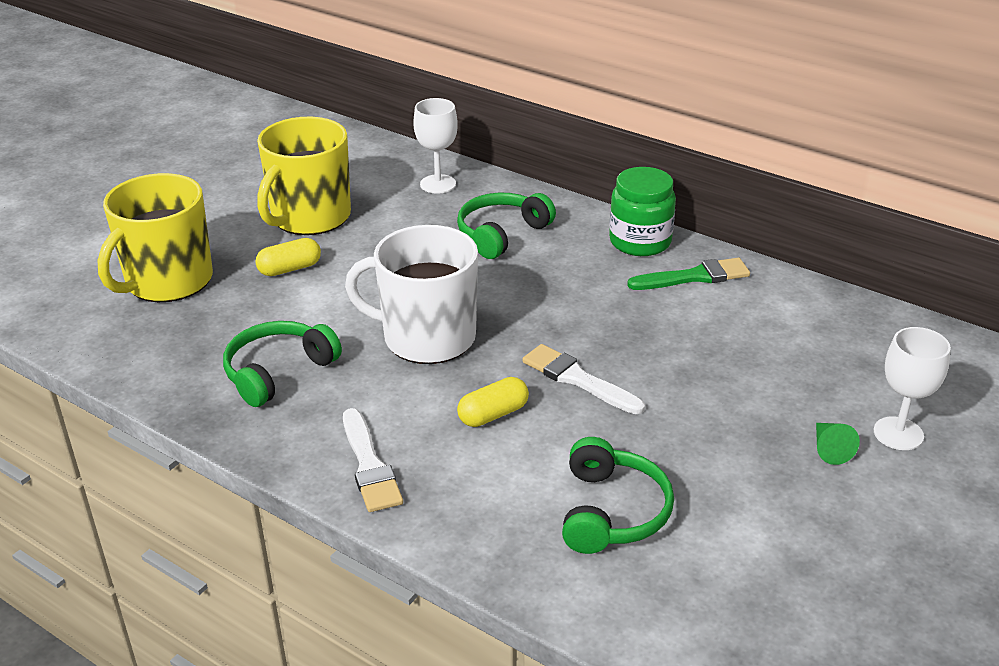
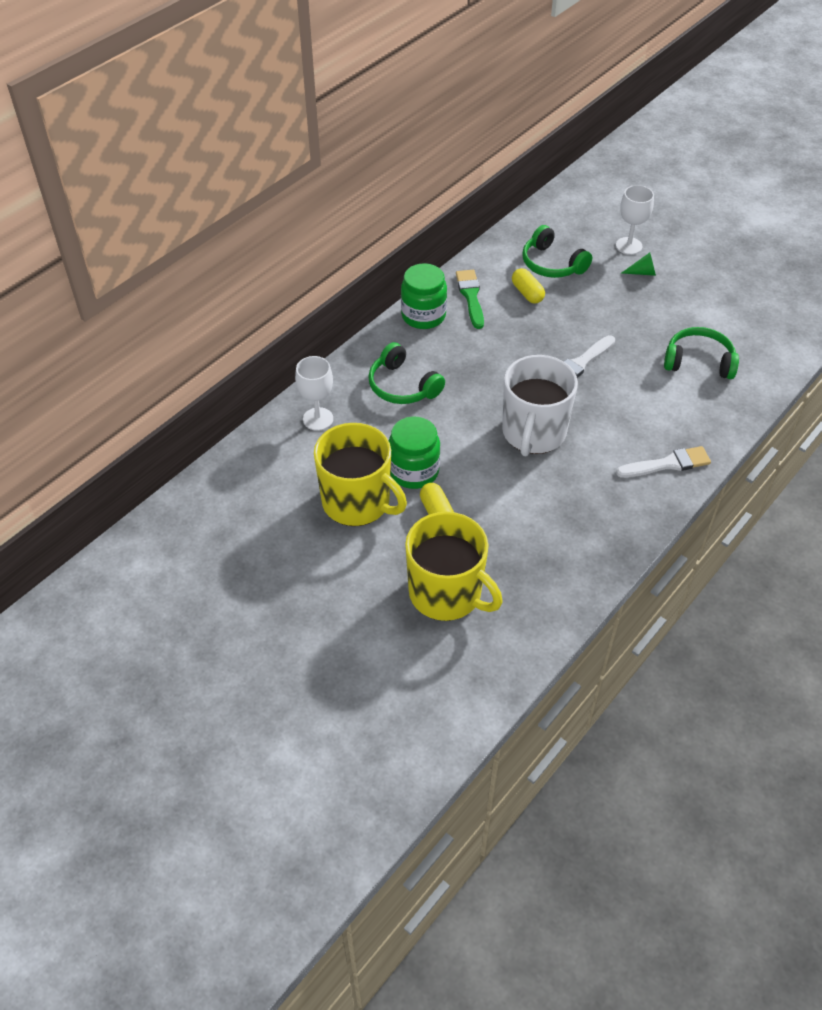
camera: 85 degrees left, 15 degrees up
green headphones [223,321,342,407] -> green headphones moved to [522,225,592,278]
yellow capsule [457,377,529,427] -> yellow capsule moved to [512,268,545,304]
none -> green jar [389,416,440,489]

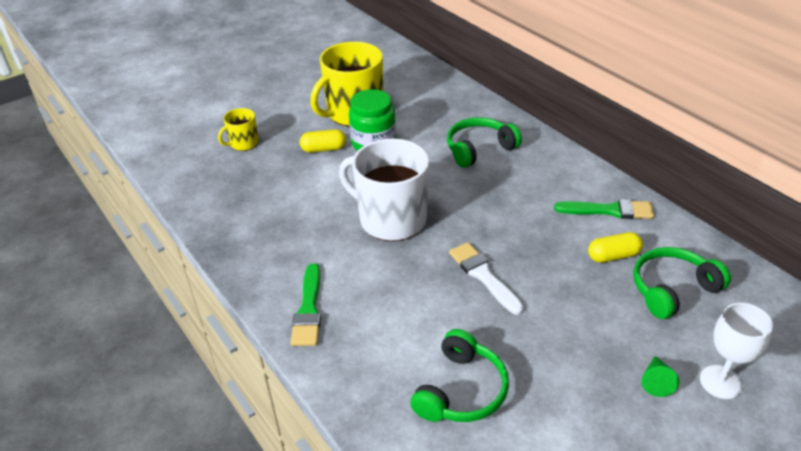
camera: 105 degrees right, 10 degrees down
white goblet [295,356,333,431] -> none
green jar [401,263,447,329] -> none
yellow mug [405,512,502,621] -> yellow mug [218,108,259,151], size x0.49
white brush [616,446,711,478] -> green brush [291,263,321,346]

